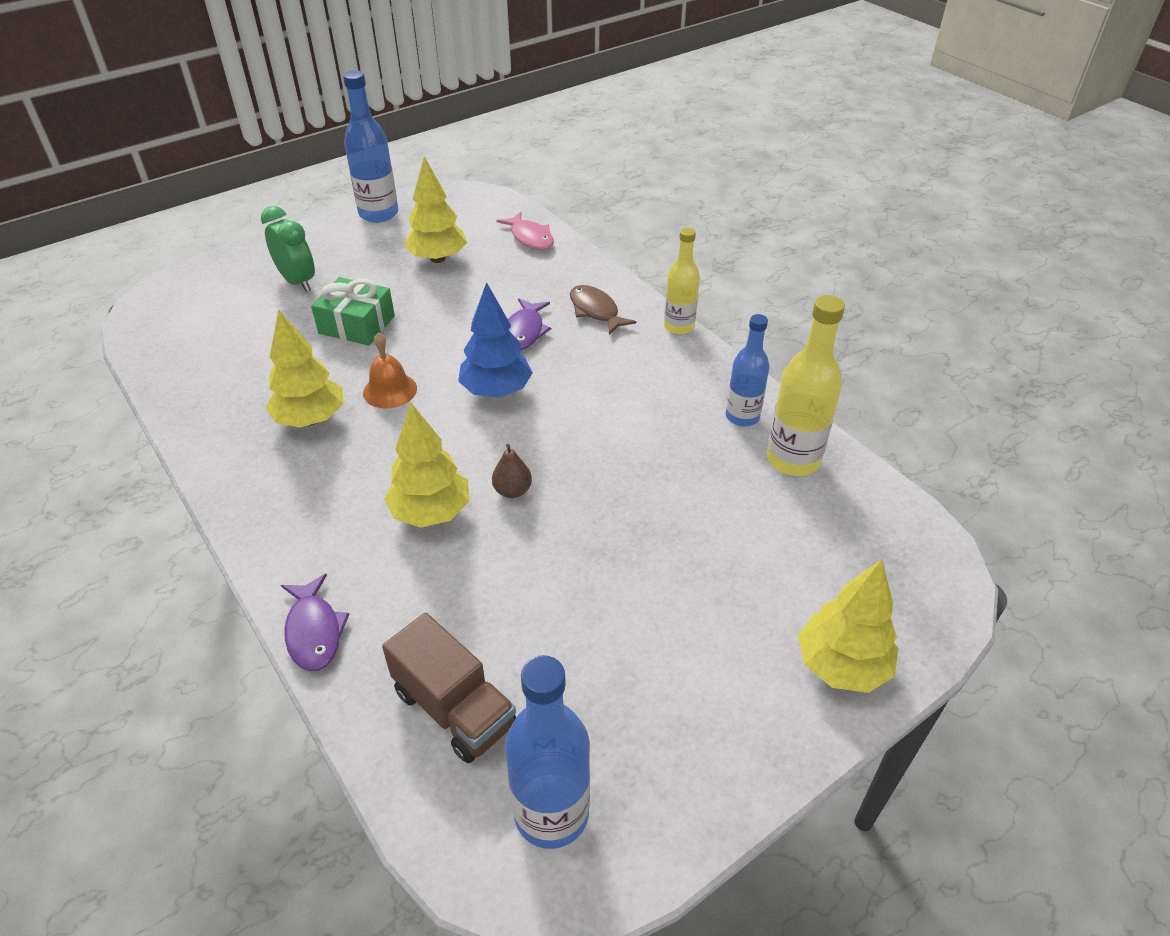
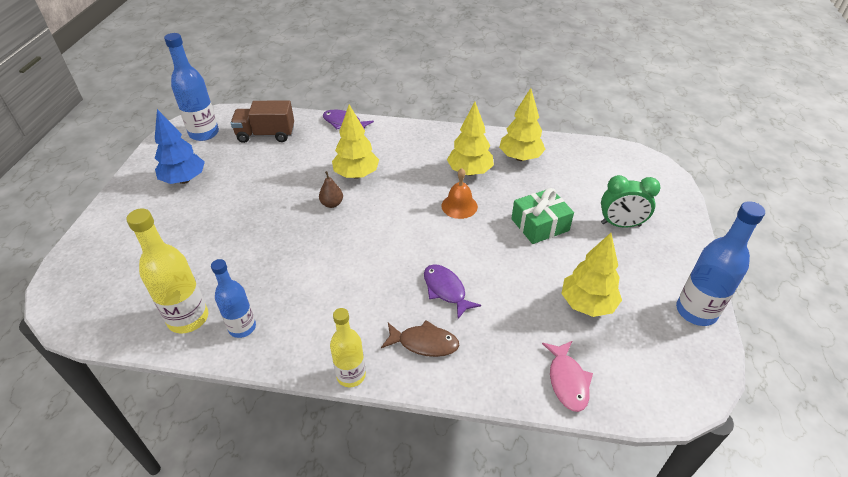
camera: 135 degrees right, 0 degrees up
blue tree [458,282,533,398] -> blue tree moved to [155,109,205,184]
pink fish [496,212,554,250] -> pink fish turned 105 degrees counterclockwise [542,341,593,412]
yellow tree [798,559,898,693] -> yellow tree moved to [499,88,546,161]

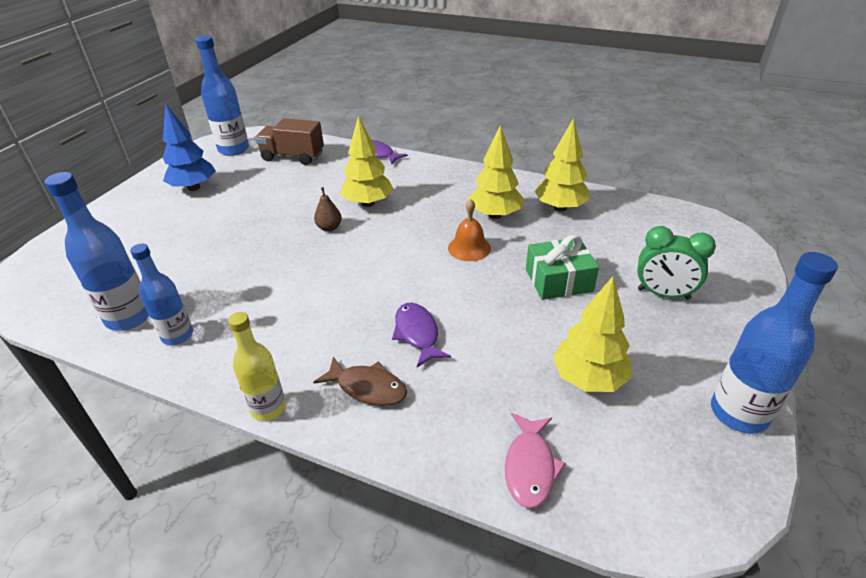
camera: 15 degrees right, 5 degrees down
yellow bottle [126,209,208,334] -> blue bottle [44,172,149,331]

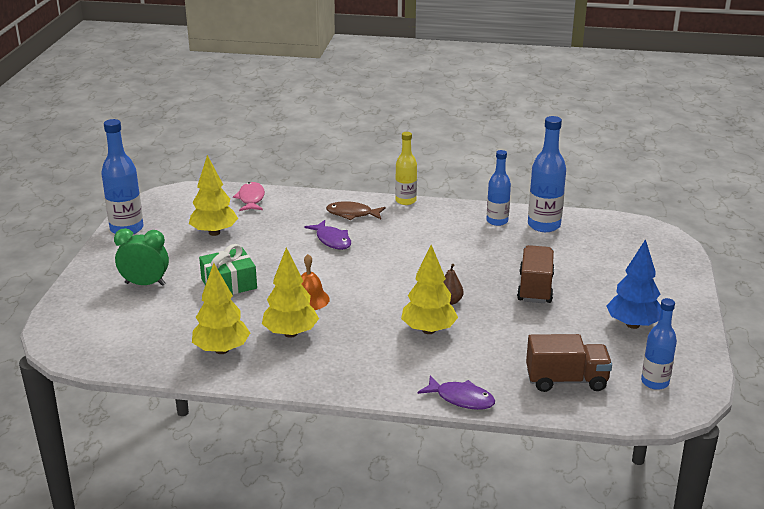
camera: 165 degrees right, 10 degrees down
blue bottle [195,36,249,156] -> blue bottle [641,298,677,390], size x0.66
none -> brown truck [517,245,554,303]

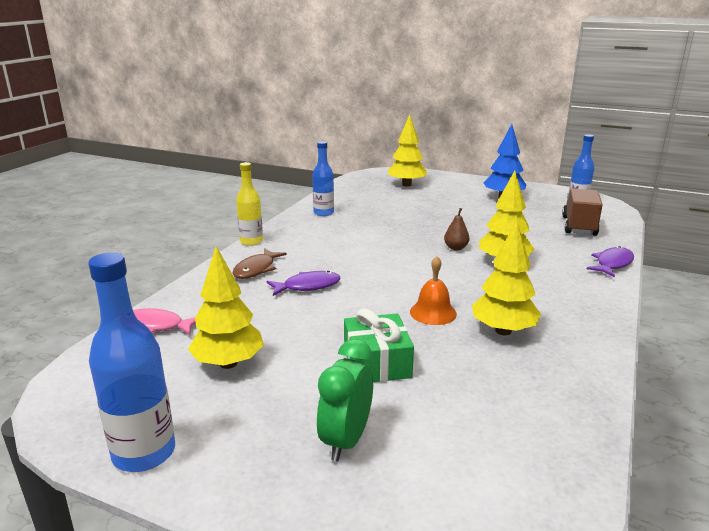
camera: 75 degrees left, 5 degrees down
yellow tree [192,263,250,354] -> yellow tree moved to [388,114,428,187]
brown truck [517,245,554,303] -> none
blue bottle [528,116,566,232] -> none

